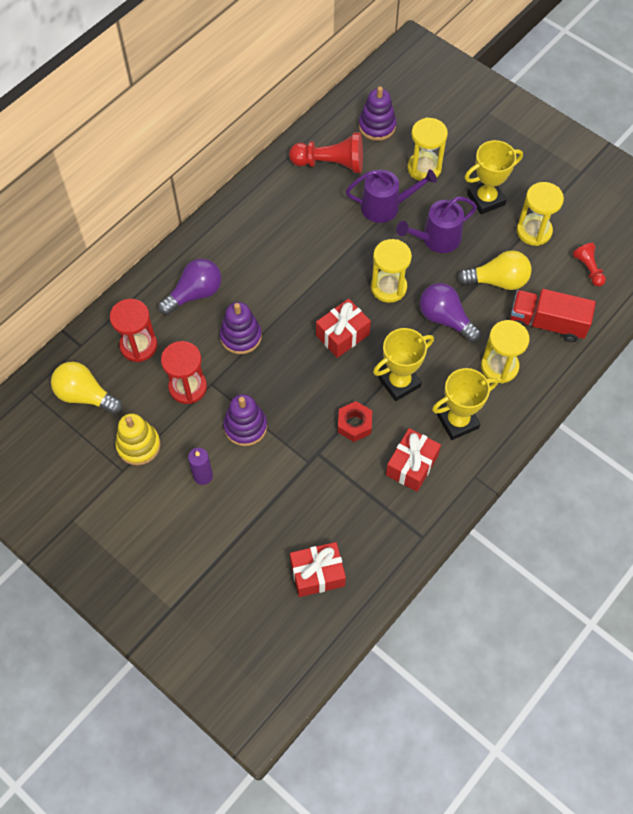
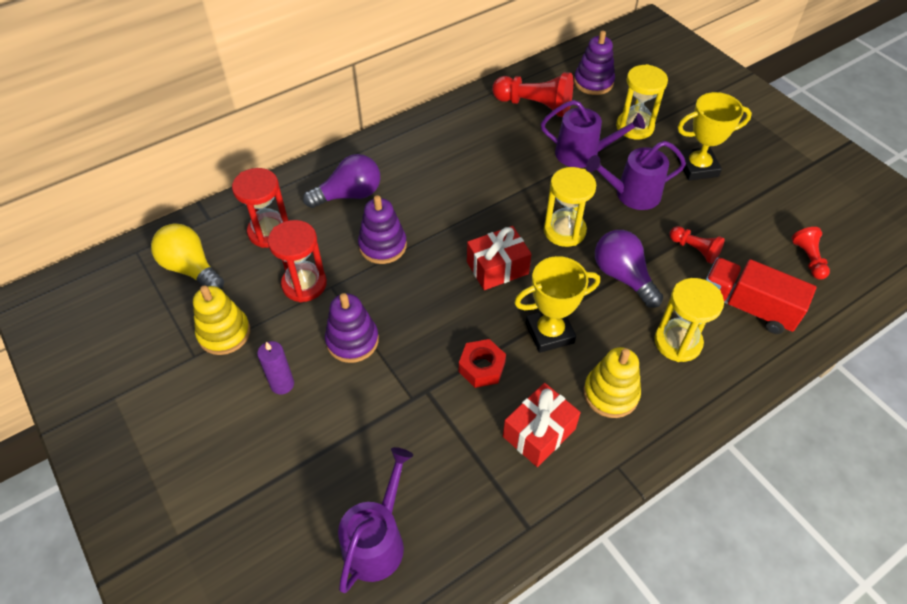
camera: 15 degrees right, 10 degrees down
red gift [290,542,346,597] -> purple watering can [338,447,413,593]
yellow trophy [432,368,498,440] -> yellow stacking toy [584,347,641,418]
yellow light bulb [458,250,531,290] -> red pawn [670,226,724,264]
yellow hourglass [517,182,564,246] -> none

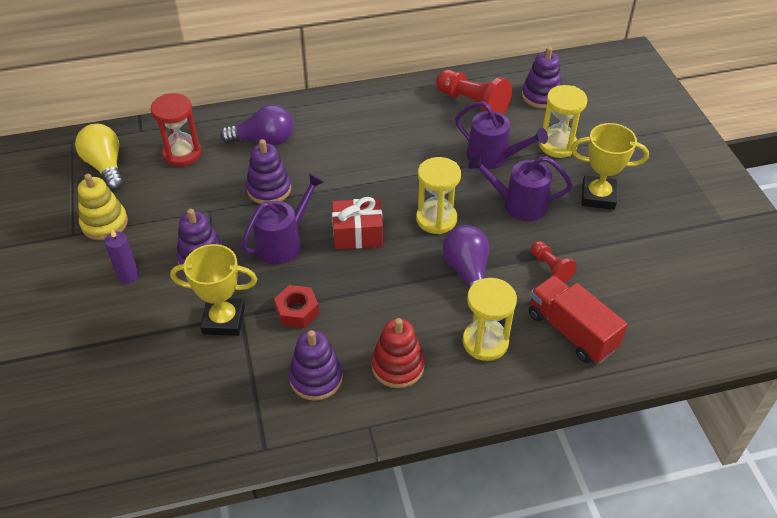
camera: 20 degrees right, 5 degrees down
red hourglass [268,220,327,302] -> none
purple watering can [338,447,413,593] -> purple watering can moved to [241,173,324,265]
red gift [503,383,581,467] -> purple stacking toy [289,330,343,401]
yellow trophy [514,256,600,353] -> yellow trophy moved to [170,244,257,336]
yellow stacking toy [584,347,641,418] -> red stacking toy [372,318,425,388]
red pawn [792,227,830,280] -> none

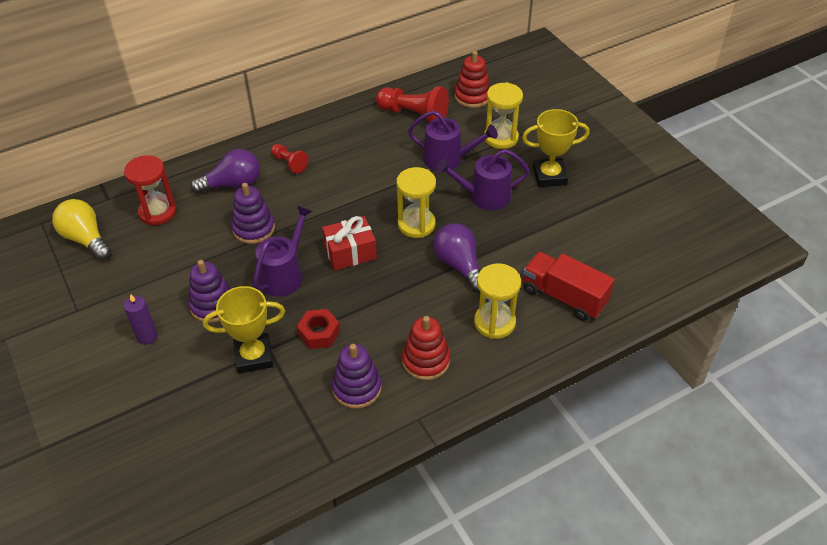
camera: 15 degrees left, 0 degrees up
yellow stacking toy [78,174,128,240] -> none
purple stacking toy [522,47,562,109] -> red stacking toy [454,51,490,108]
red pawn [531,241,577,283] -> red pawn moved to [271,144,308,173]

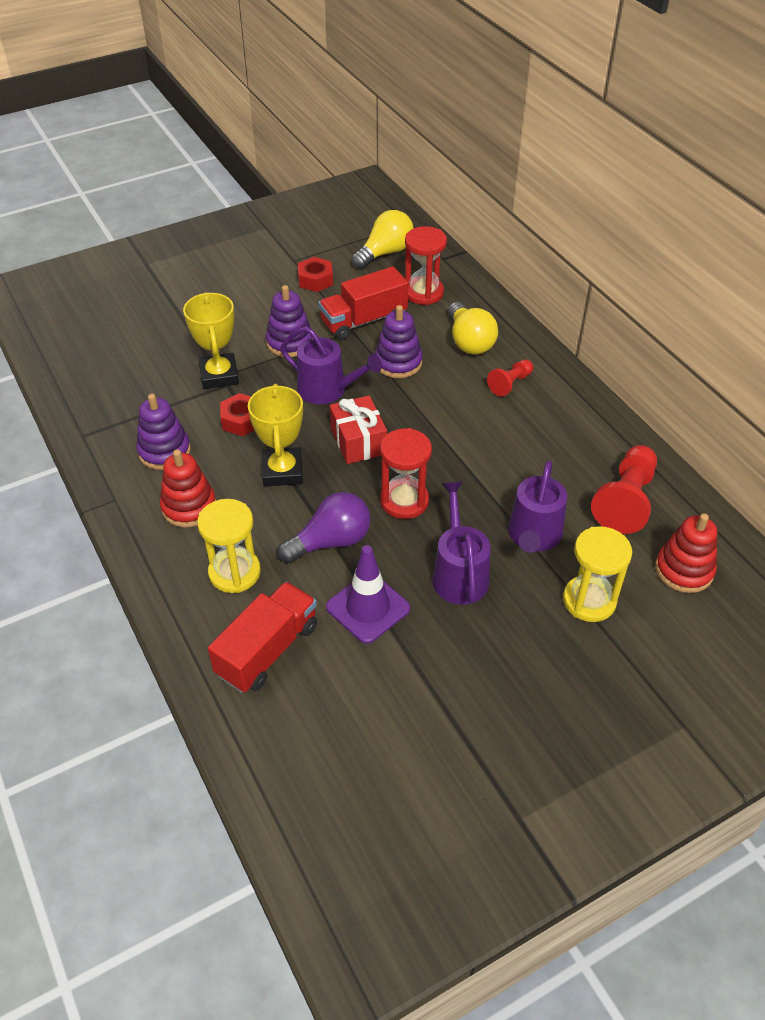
camera: 90 degrees right, 0 degrees up
purple candle [124,294,158,345] -> none
purple light bulb [190,149,260,194] -> yellow light bulb [448,302,498,355]
yellow hourglass [396,167,436,238] -> red hourglass [380,428,432,519]
yellow trophy [522,109,590,187] -> yellow trophy moved to [248,384,303,486]
none -> red nut [298,257,333,292]
none -> red truck [319,266,408,340]
none -> purple traffic cone [326,545,410,644]

